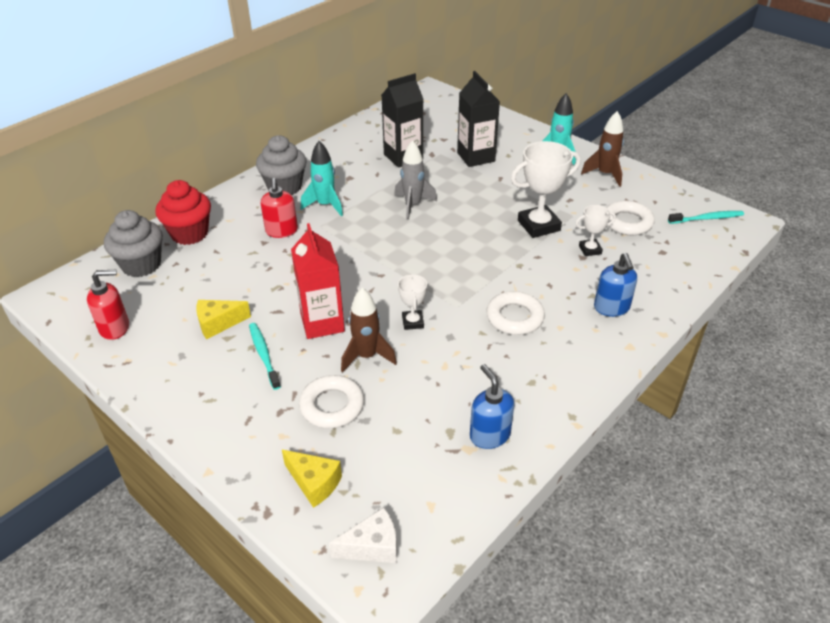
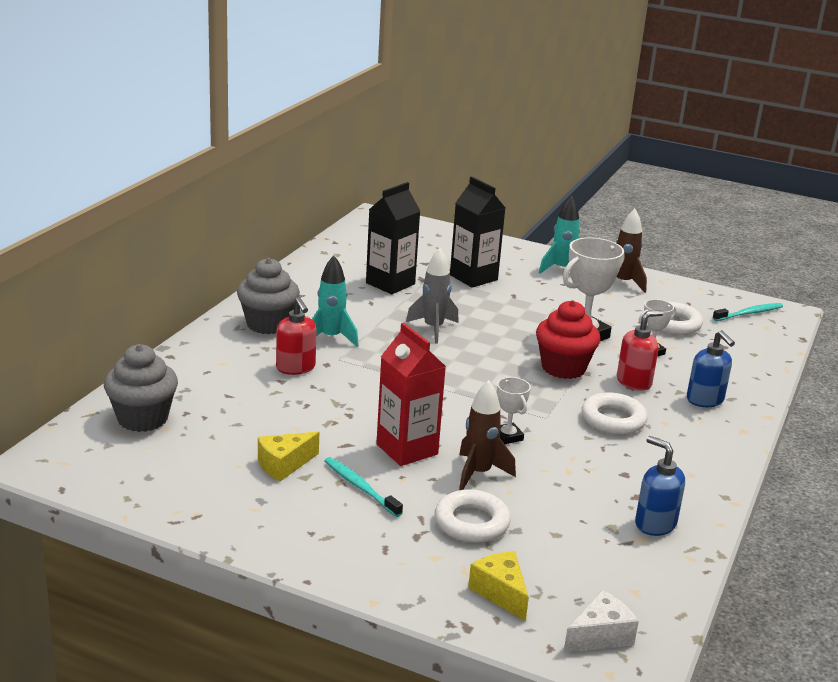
camera: 20 degrees left, 15 degrees down
red soap dispenser [87,270,129,340] -> red soap dispenser moved to [617,310,663,391]
red cupcake [155,180,211,245] -> red cupcake moved to [536,300,601,379]
yellow cheese [282,450,342,508] -> yellow cheese turned 135 degrees counterclockwise [468,551,529,622]

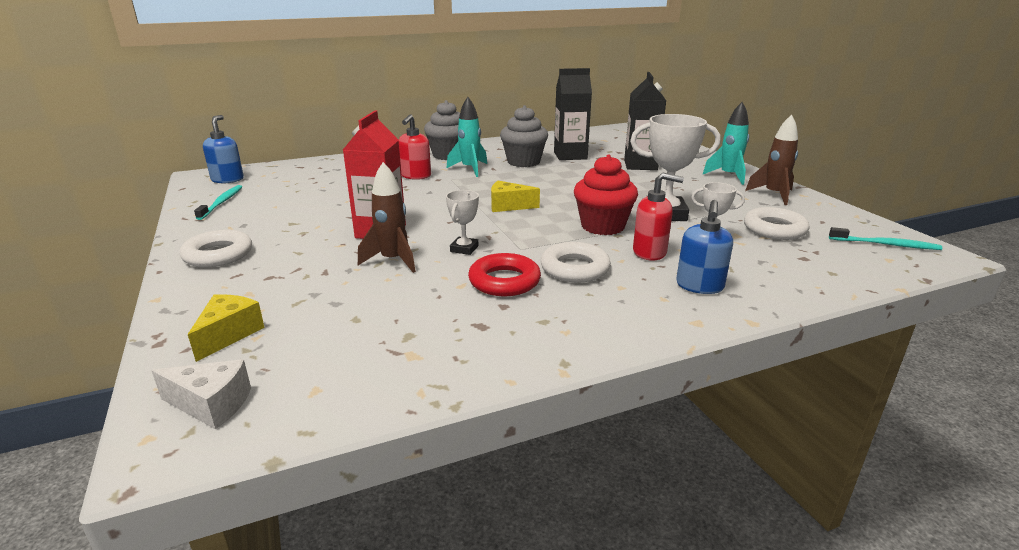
camera: 45 degrees right, 0 degrees up
grey cupcake [104,344,178,432] -> grey cupcake moved to [500,105,548,167]
yellow cheese [258,432,319,481] -> yellow cheese moved to [491,181,540,212]
turquoise toothbrush [324,457,403,517] -> turquoise toothbrush moved to [194,185,242,220]
grey rocket [406,248,459,343] -> none
white ring [435,489,511,543] -> white ring moved to [180,230,252,267]
blue soap dispenser [635,436,685,536] -> blue soap dispenser moved to [203,115,244,183]
none -> red ring [468,253,541,296]

